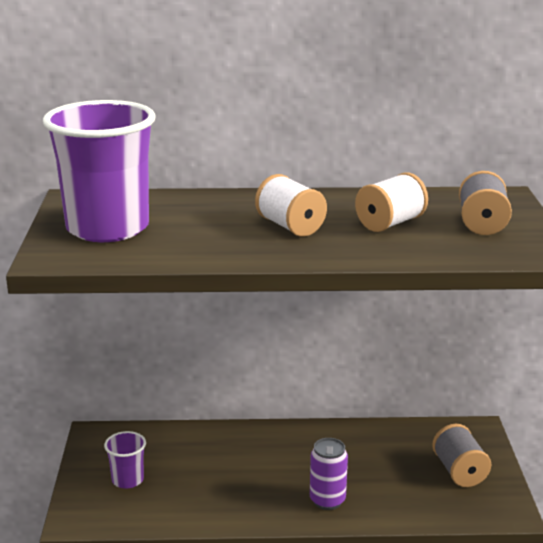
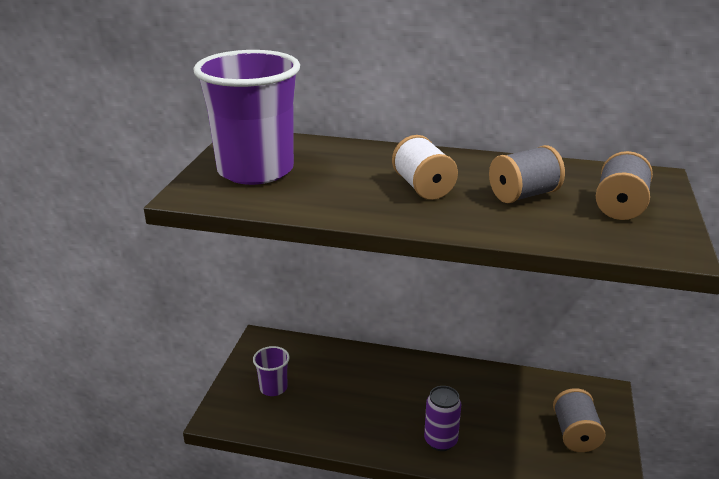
camera: 15 degrees right, 5 degrees up
white spool [355,172,428,232] -> grey spool [489,145,565,203]

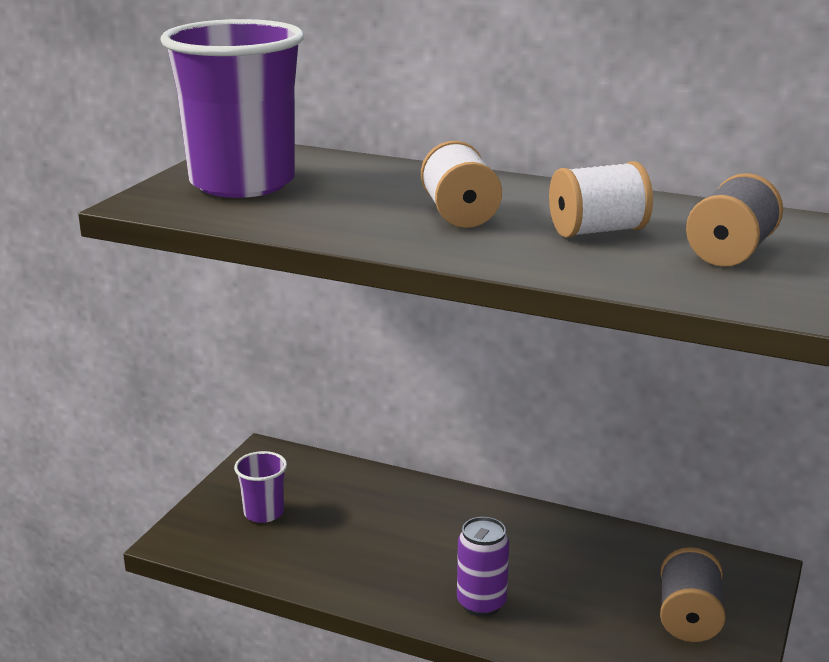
camera: 10 degrees right, 5 degrees down
grey spool [489,145,565,203] -> white spool [549,161,653,238]

